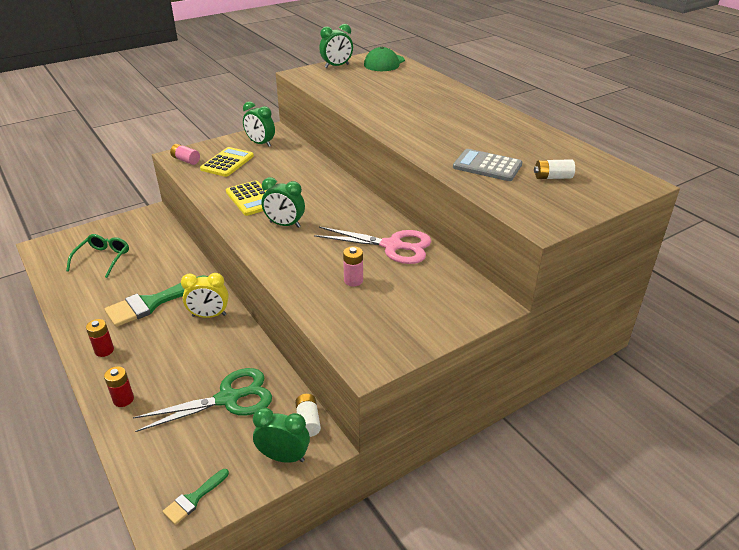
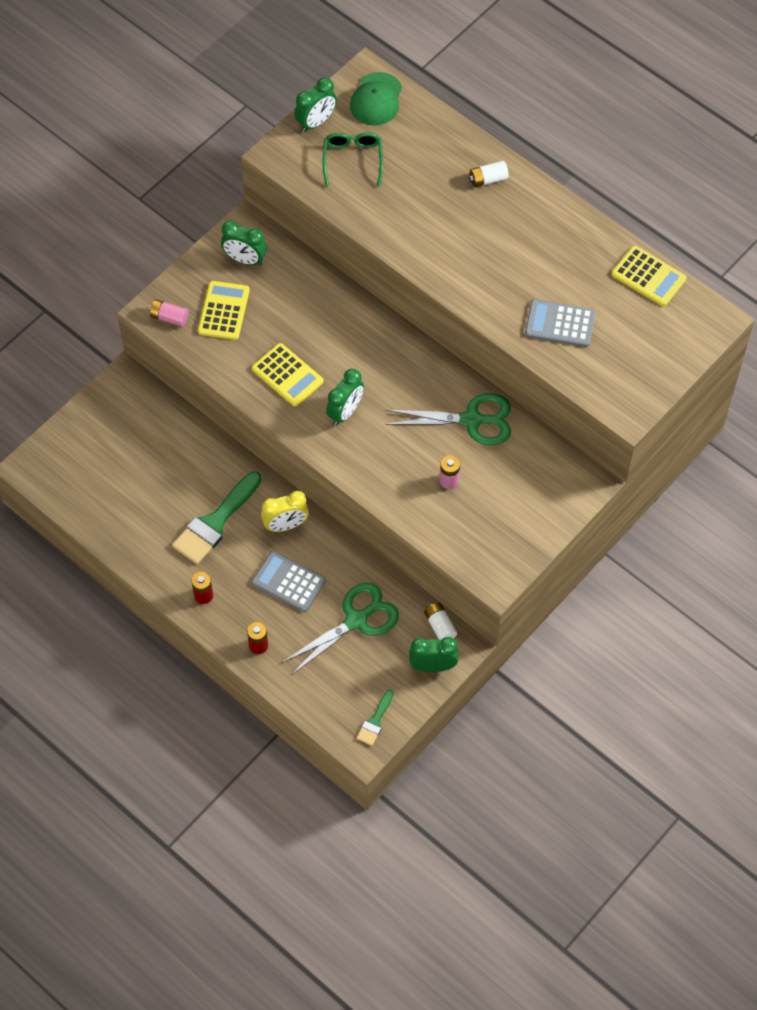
camera: 15 degrees left, 25 degrees up
green glasses [66,234,129,278] -> green glasses moved to [323,132,383,187]
green clock [262,177,305,228] -> green clock turned 60 degrees counterclockwise [326,369,364,425]
pink scissors [314,227,432,264] -> green scissors [385,393,511,445]
white battery [534,159,575,179] -> white battery moved to [469,161,509,187]
none -> grey calculator [251,551,326,612]
none -> yellow calculator [612,246,687,306]

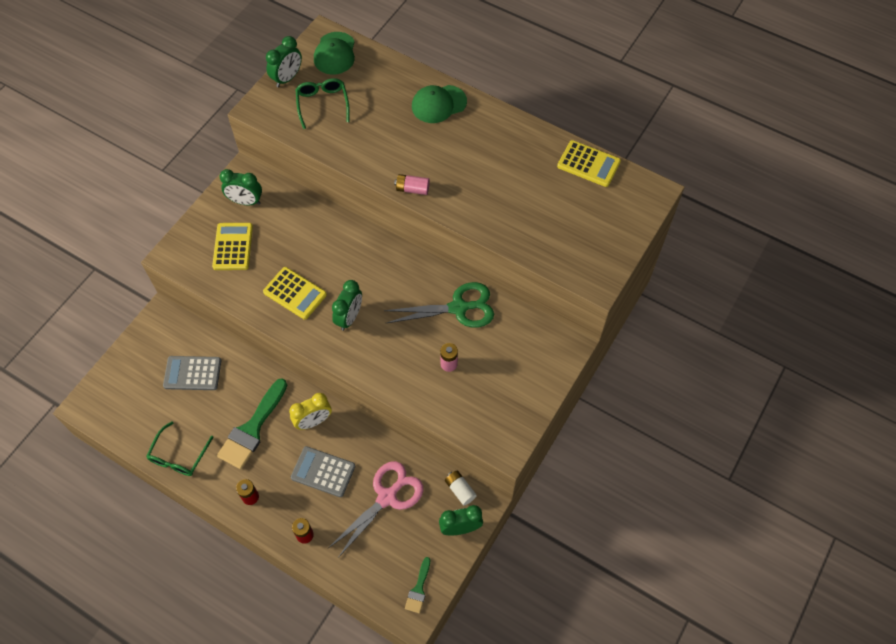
camera: 10 degrees left, 0 degrees up
pink battery [149,299,189,327] -> pink battery moved to [394,174,430,195]
green scissors [282,582,399,675] -> pink scissors [327,461,423,558]
white battery [469,161,509,187] -> green cap [412,85,467,123]
grey calculator [525,299,596,347] -> grey calculator moved to [163,356,221,390]
none -> green glasses [146,422,214,476]

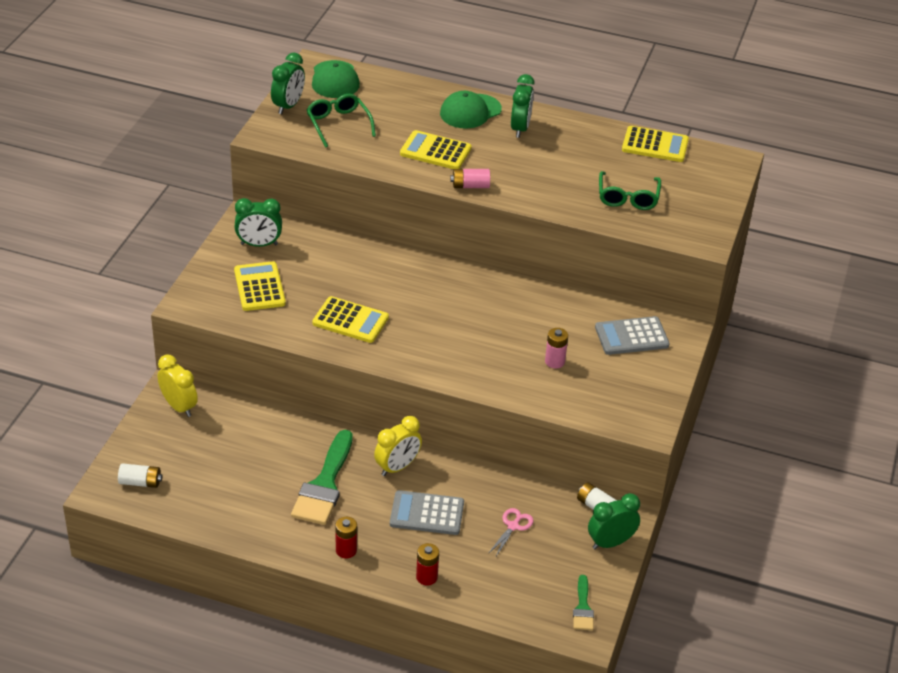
camera: 15 degrees left, 20 degrees down
green glasses [146,422,214,476] -> green glasses moved to [599,171,661,210]
grey calculator [163,356,221,390] -> grey calculator moved to [595,316,670,355]
pink scissors [327,461,423,558] -> pink scissors [488,508,533,558], size x0.49
green clock [332,280,362,331] -> green clock moved to [511,74,535,138]
green scissors [384,282,494,328] -> none
none -> white battery [118,463,162,488]
none -> yellow clock [157,354,198,417]
none -> yellow calculator [400,130,472,169]

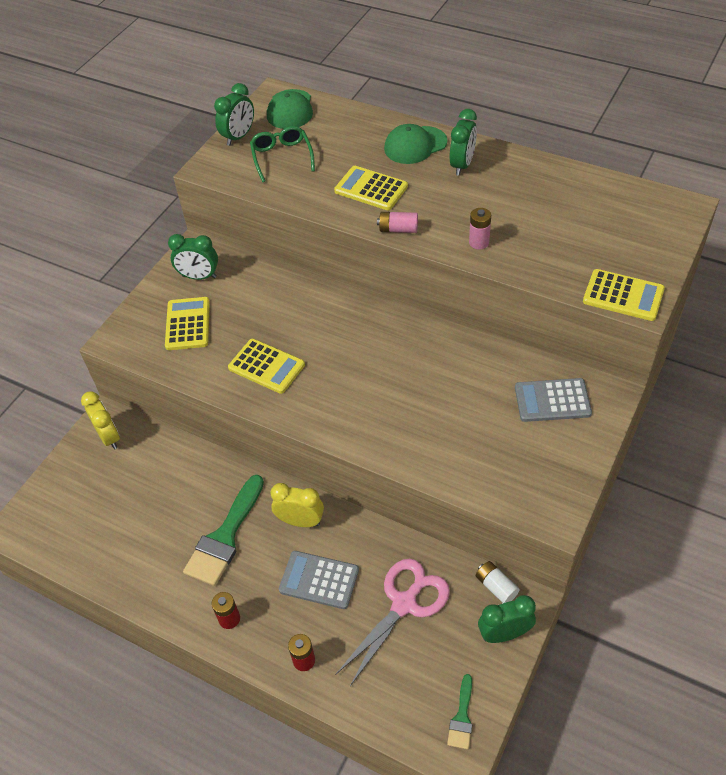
camera: 15 degrees right, 10 degrees up
white battery [118,463,162,488] -> none
yellow clock [374,416,422,476] -> yellow clock turned 135 degrees counterclockwise [270,483,324,527]
pink scissors [488,508,533,558] -> pink scissors [335,559,450,686], size x2.06
pink battery [545,328,568,368] -> pink battery moved to [469,208,491,250]
green glasses [599,171,661,210] -> none
yellow calculator [622,126,689,162] -> yellow calculator moved to [583,269,665,321]

